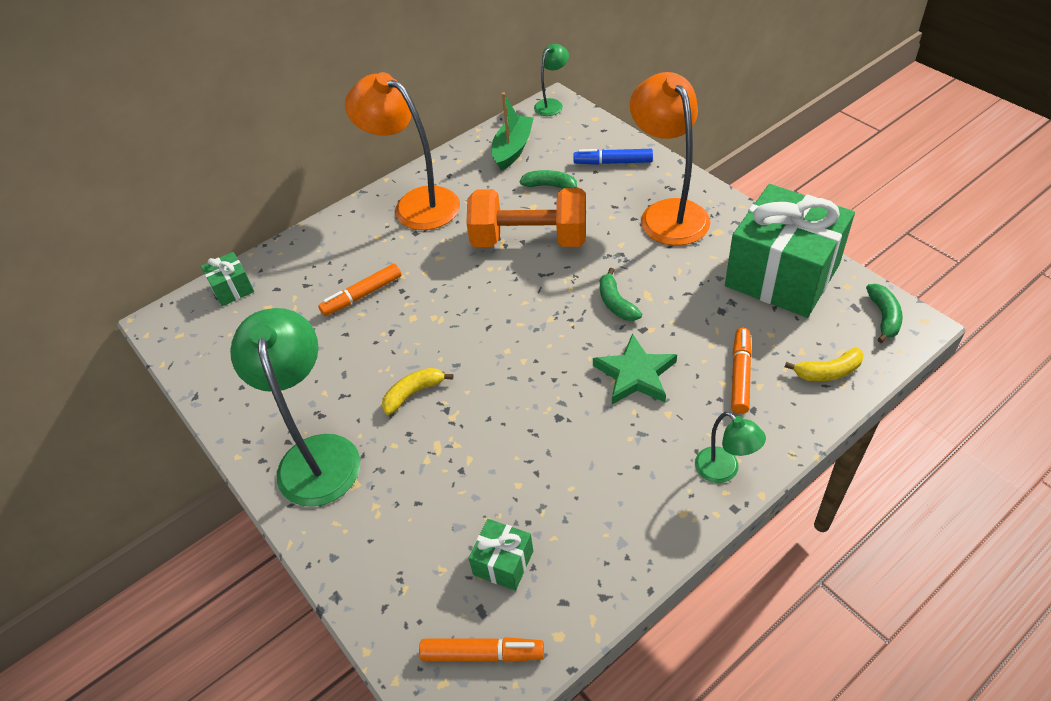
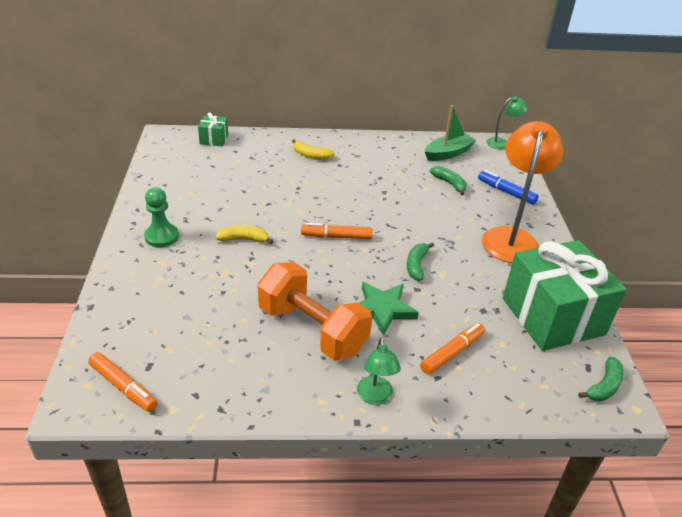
camera: 30 degrees right, 10 degrees down
green lamp [230,308,360,507] -> green pawn [144,188,179,247]
orange marker [318,264,401,316] -> orange marker moved to [301,223,373,239]
orange lamp [345,72,460,230] -> none
orange dumbbell [466,188,586,247] -> orange dumbbell moved to [258,262,372,361]
green gift [468,519,533,591] -> none
yellow banana [785,348,864,381] -> yellow banana moved to [292,139,335,160]

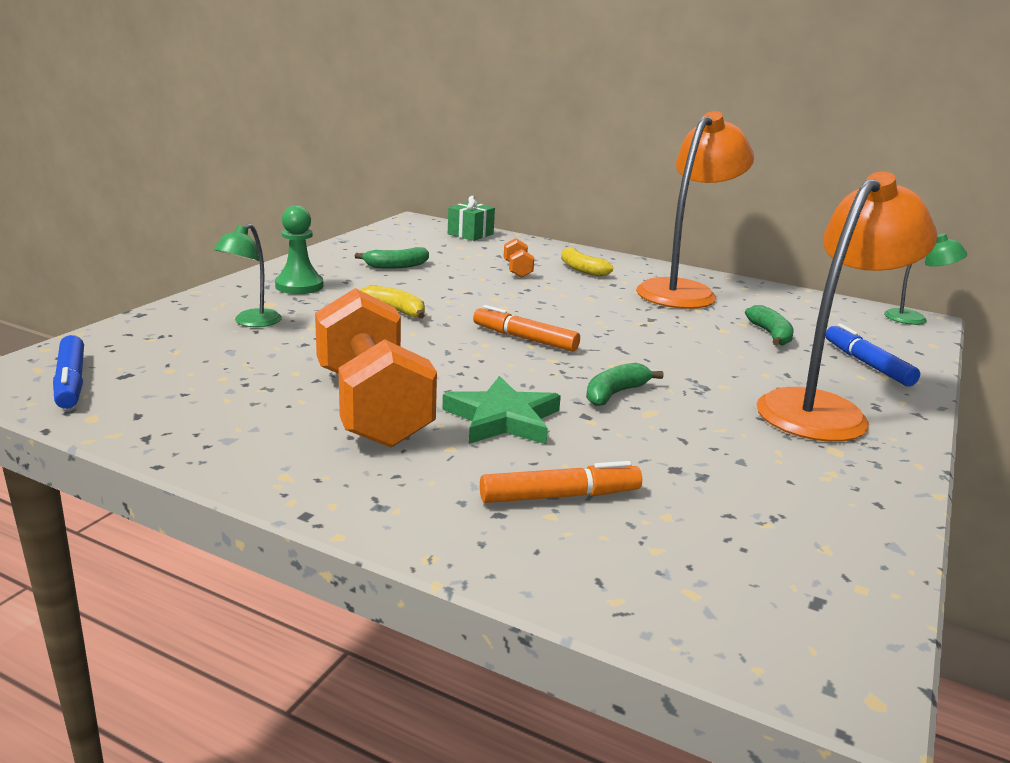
camera: 30 degrees right, 15 degrees down
orange marker [88,352,158,412] -> blue marker [53,335,84,409]
green lamp [357,338,401,405] -> green lamp moved to [213,224,282,327]
green boat [425,105,477,161] -> none
green gift [503,240,627,351] -> none
green banana [578,357,624,401] -> green banana moved to [355,247,429,269]
none -> orange dumbbell [504,238,534,278]
none -> orange lamp [636,111,754,309]

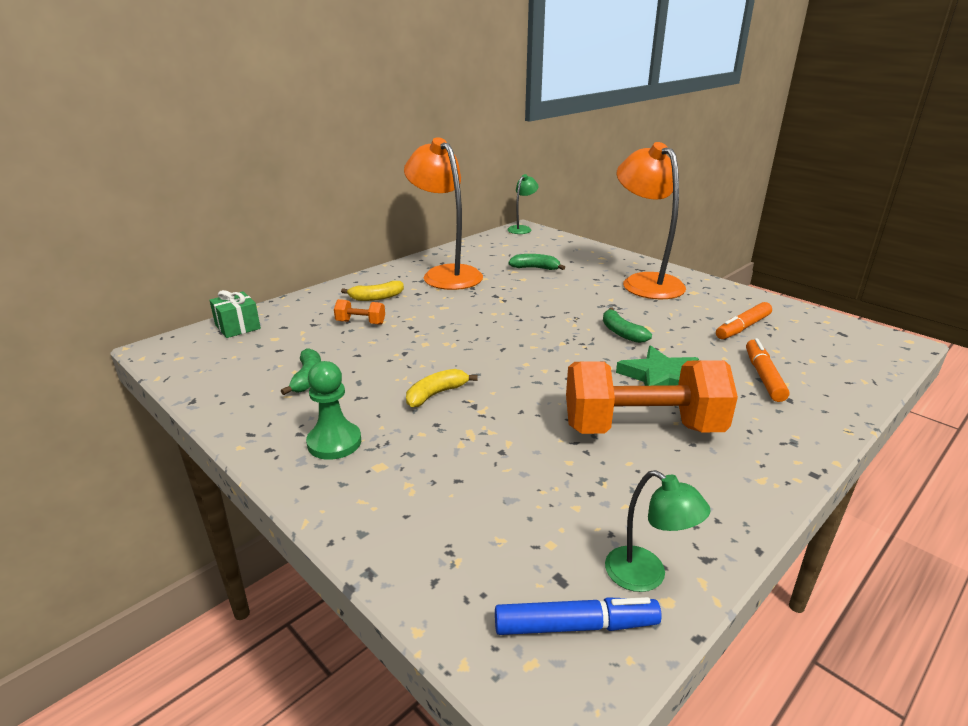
camera: 70 degrees left, 5 degrees up
green lamp [213,224,282,327] -> green lamp moved to [605,470,711,592]
orange marker [473,305,580,352] -> orange marker moved to [716,302,772,339]
blue marker [826,323,920,386] -> none

